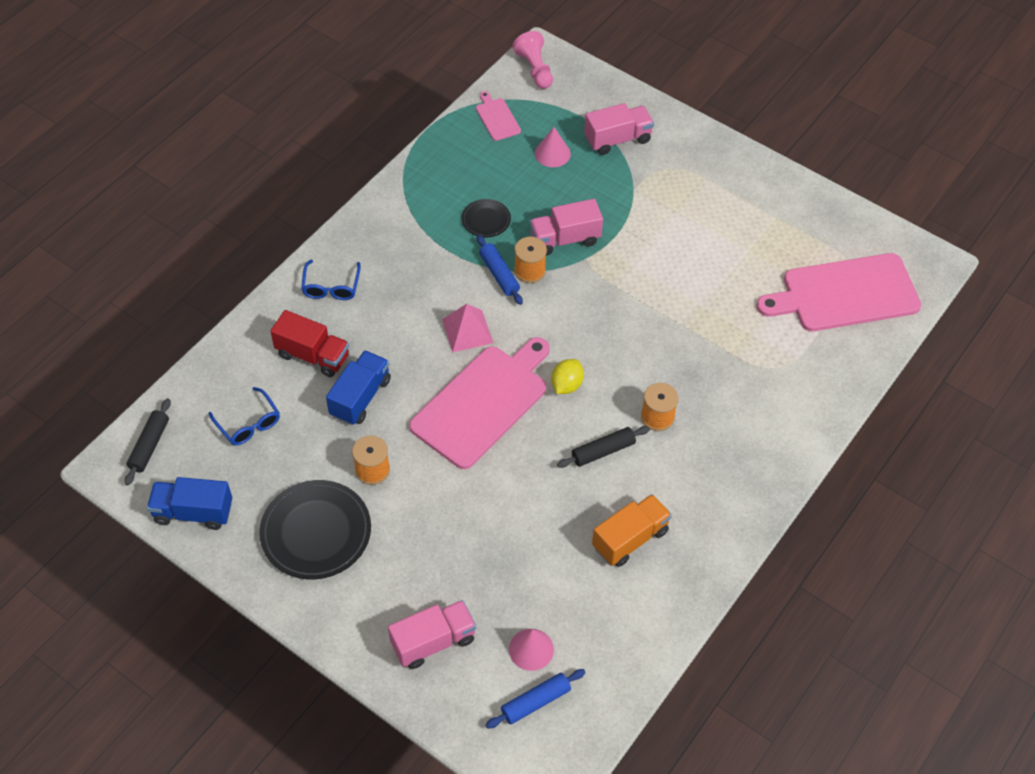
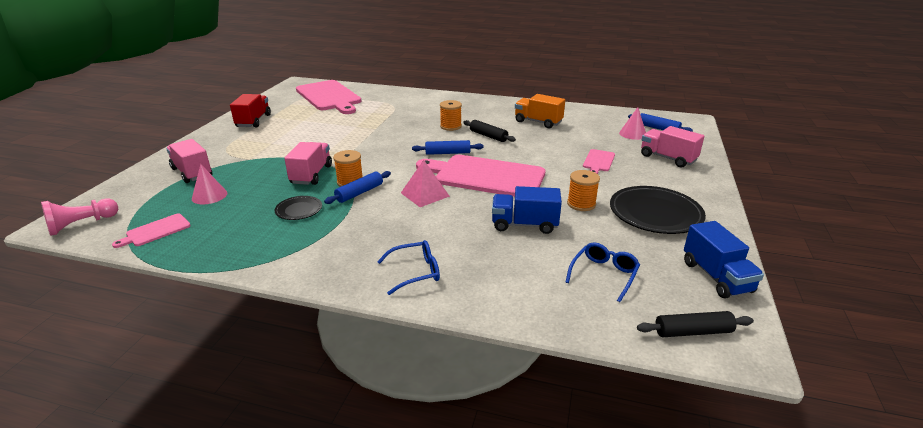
camera: 110 degrees left, 25 degrees down
red truck [270,310,349,377] -> red truck moved to [230,94,271,128]
pink truck [530,199,603,256] -> pink truck turned 135 degrees counterclockwise [284,142,332,185]
yellow lemon [551,359,584,394] -> blue rolling pin [412,140,484,155]
none -> pink cutting board [583,149,615,174]

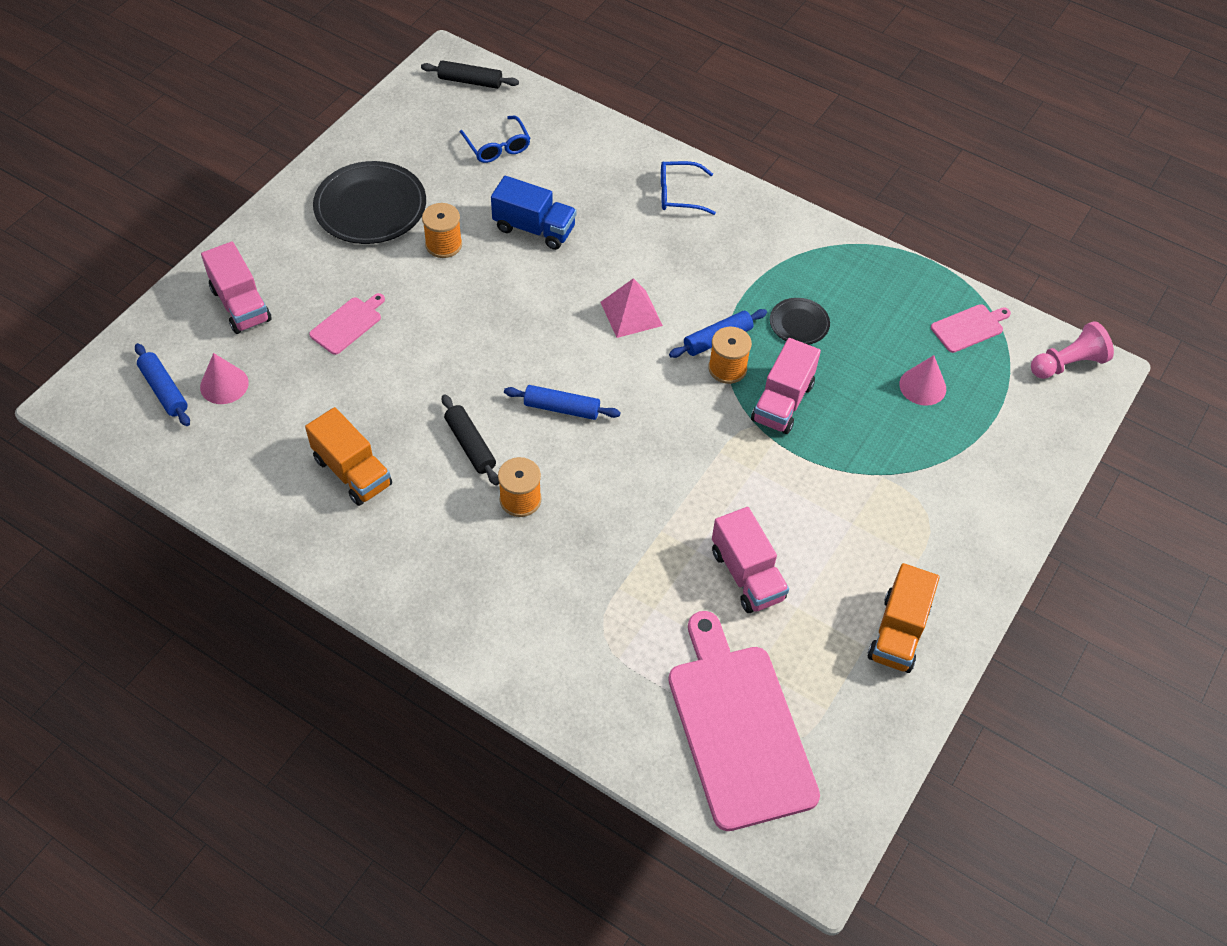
camera: 165 degrees left, 25 degrees up
pink truck [166,139,212,183] -> pink truck moved to [712,507,789,613]
red truck [230,94,271,128] -> orange truck [868,563,940,673]
pink cutting board [416,155,546,197] -> none
blue glasses [566,242,640,302] -> blue glasses turned 75 degrees counterclockwise [460,116,530,163]
blue truck [684,221,764,299] -> none

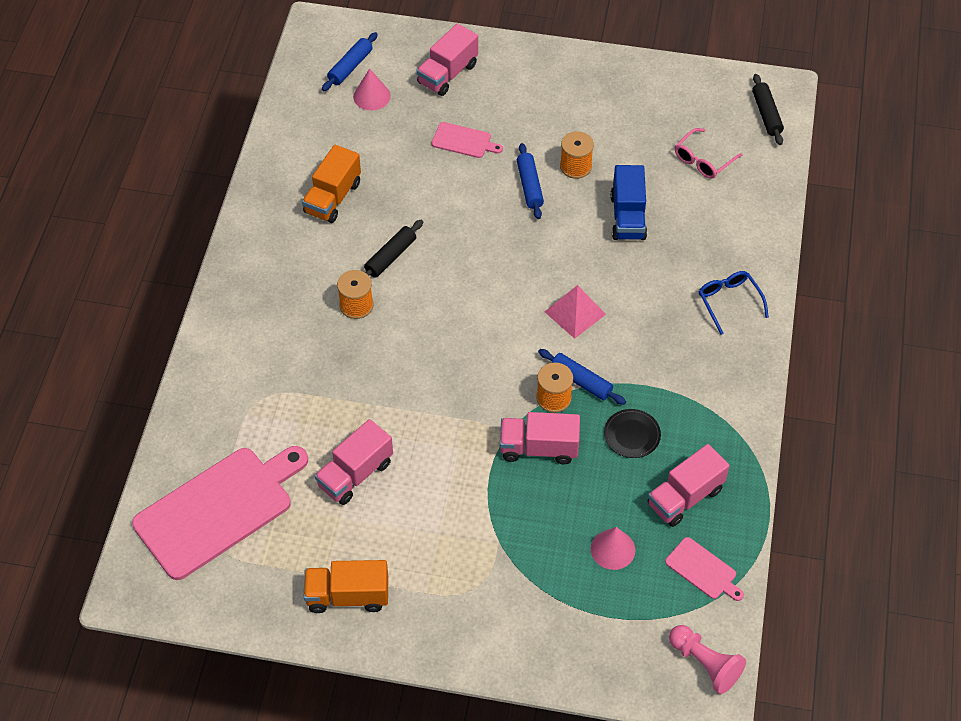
camera: 70 degrees right, 0 degrees up
black plate [313,161,426,244] -> none
blue glasses [460,116,530,163] -> pink glasses [675,128,742,179]
blue rolling pin [504,385,621,420] -> blue rolling pin moved to [517,143,544,219]
none -> pink truck [648,444,730,527]

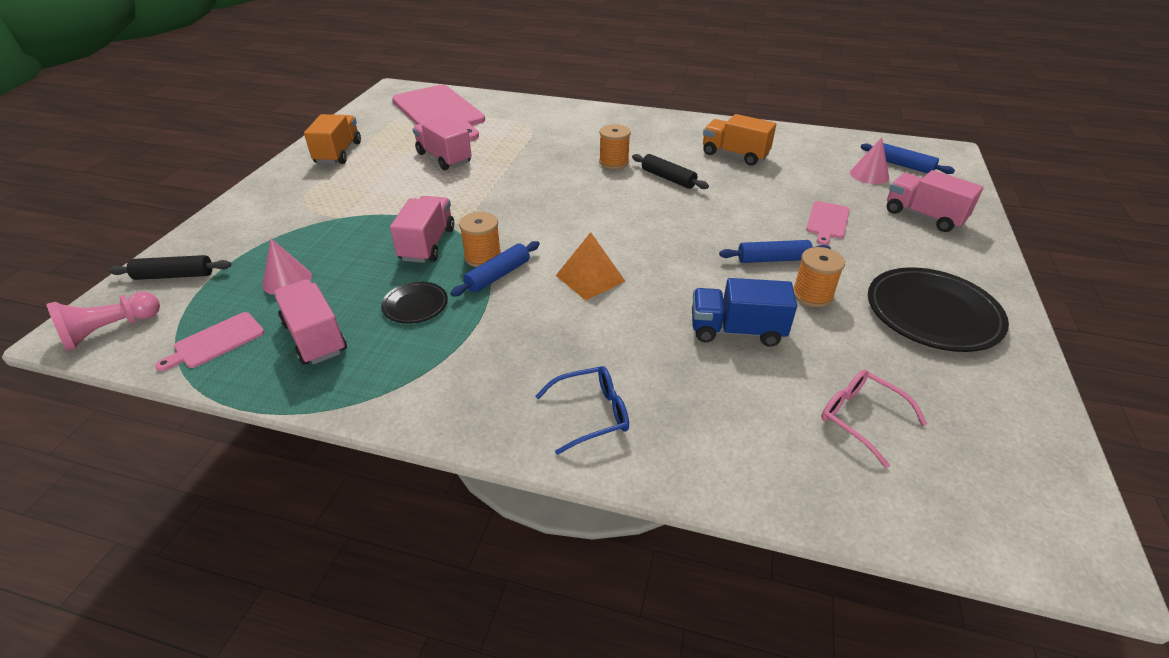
camera: 95 degrees right, 15 degrees down
pink pyramid [545,285,606,339] -> orange pyramid [556,232,626,300]
black rolling pin [752,74,784,145] -> black rolling pin moved to [108,255,231,280]
none -> black plate [868,267,1009,352]

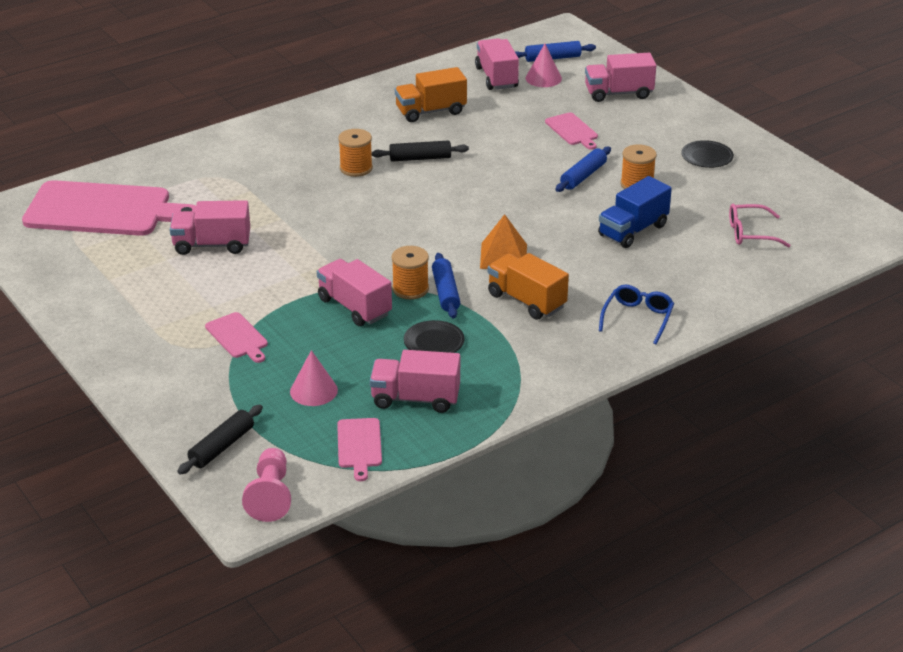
camera: 50 degrees left, 5 degrees down
orange truck [304,114,361,164] -> orange truck moved to [488,253,569,320]
black plate [868,267,1009,352] -> black plate [681,140,734,168], size x0.51
none -> pink cutting board [205,312,268,363]
none -> pink truck [475,38,519,90]

